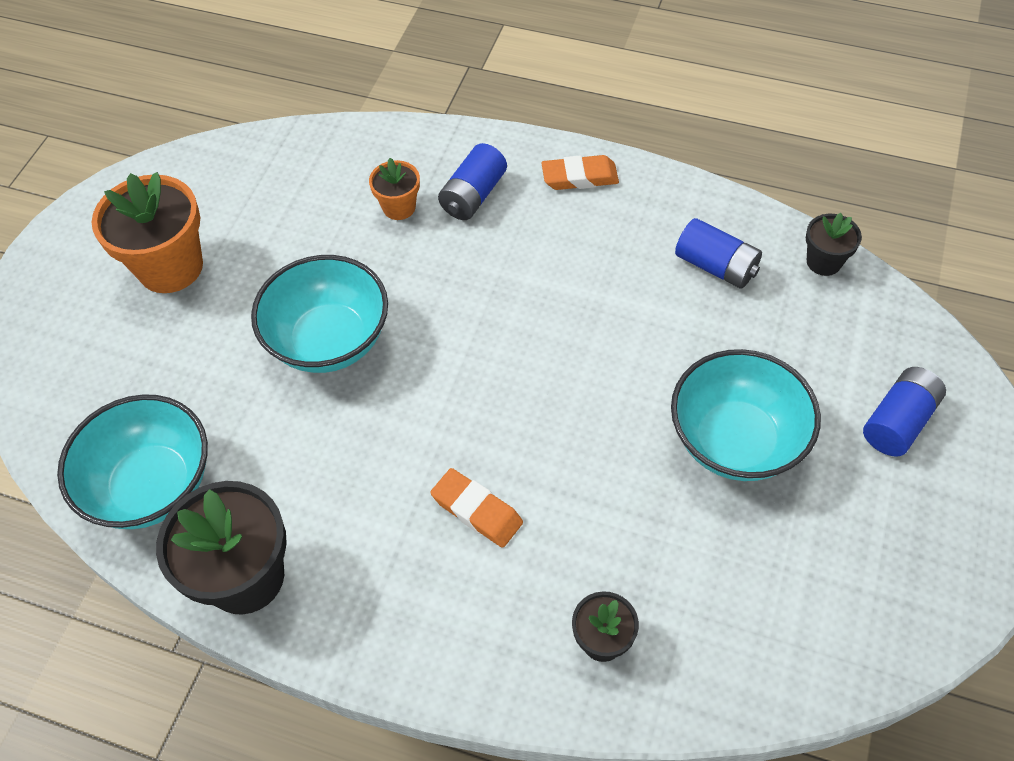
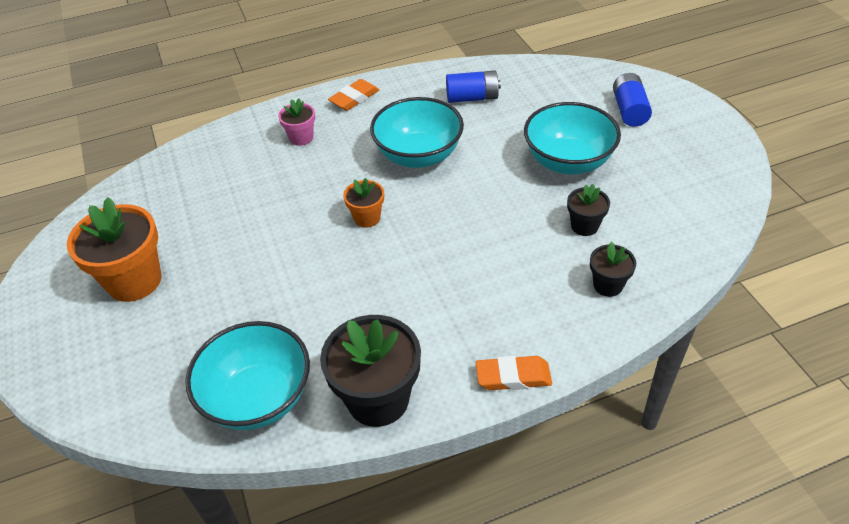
camera: 40 degrees left, 10 degrees down
turquoise bowl [251,255,388,373] -> turquoise bowl moved to [370,97,464,168]
orange flower pot [369,158,420,220] -> orange flower pot moved to [343,178,384,228]
orange eraser [430,468,523,548] -> orange eraser moved to [476,356,552,390]
blue battery [438,143,507,220] -> pink flower pot [278,98,315,146]
black flower pot [806,213,862,276] -> black flower pot moved to [567,184,610,236]

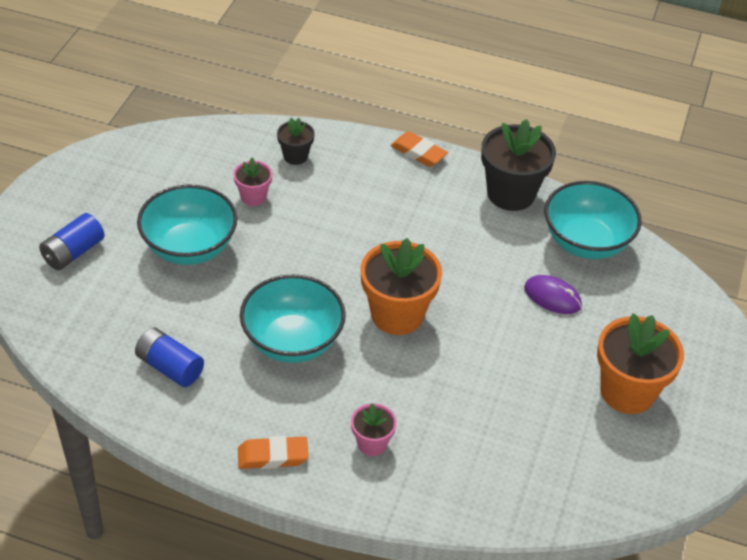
camera: 145 degrees left, 0 degrees up
orange flower pot [343,178,384,228] -> orange flower pot [360,238,442,335], size x1.92
black flower pot [567,184,610,236] -> pink flower pot [233,158,272,206]
none -> purple mouse [524,275,582,314]

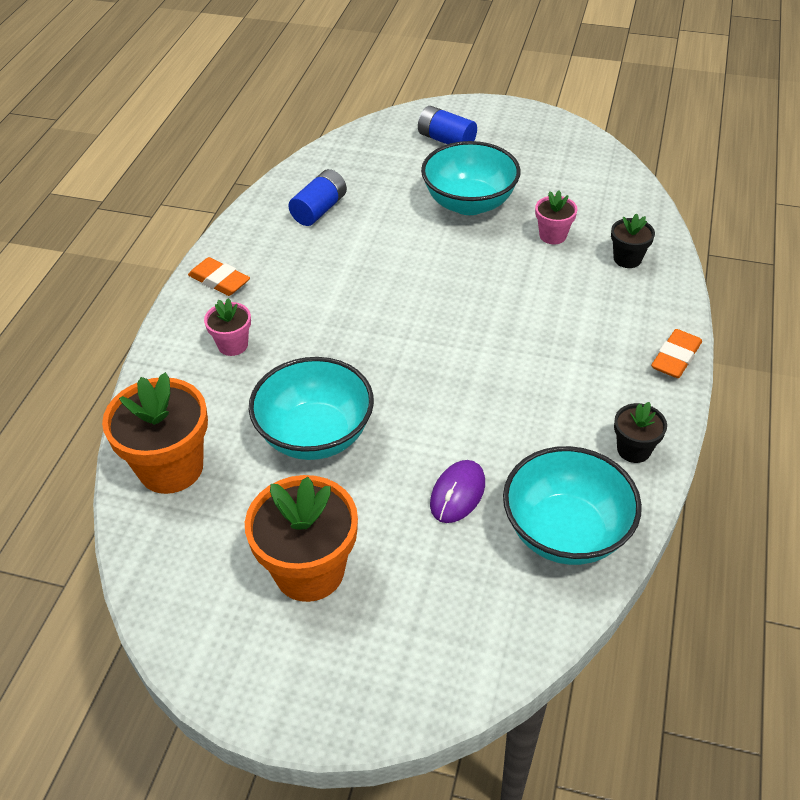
camera: 90 degrees right, 0 degrees up
orange eraser [238,436,309,469] -> orange eraser turned 45 degrees counterclockwise [188,257,250,296]
turquoise bowl [240,274,346,363] -> turquoise bowl moved to [249,357,374,460]
orange flower pot [360,238,442,335] -> orange flower pot moved to [102,372,208,494]
black flower pot [481,119,556,211] -> black flower pot [614,402,667,463], size x0.52

